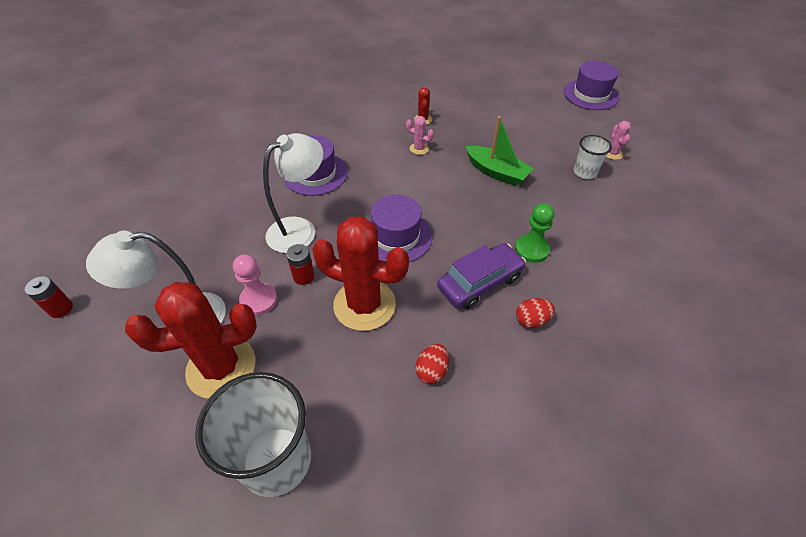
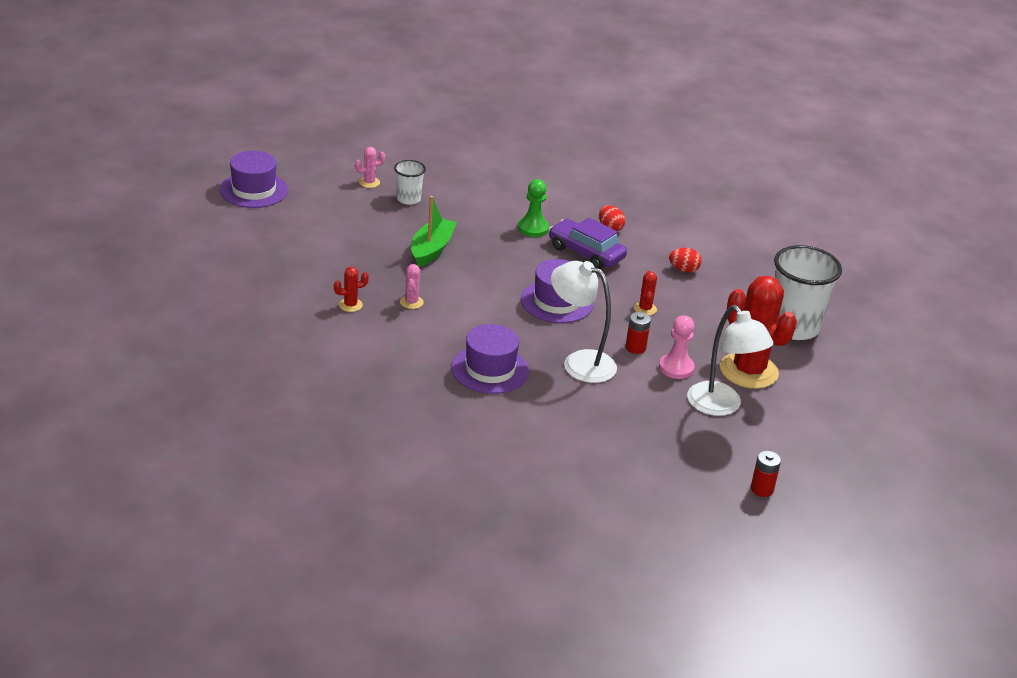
camera: 110 degrees left, 15 degrees down
red cactus [312,216,409,331] -> red cactus [634,271,657,316], size x0.41

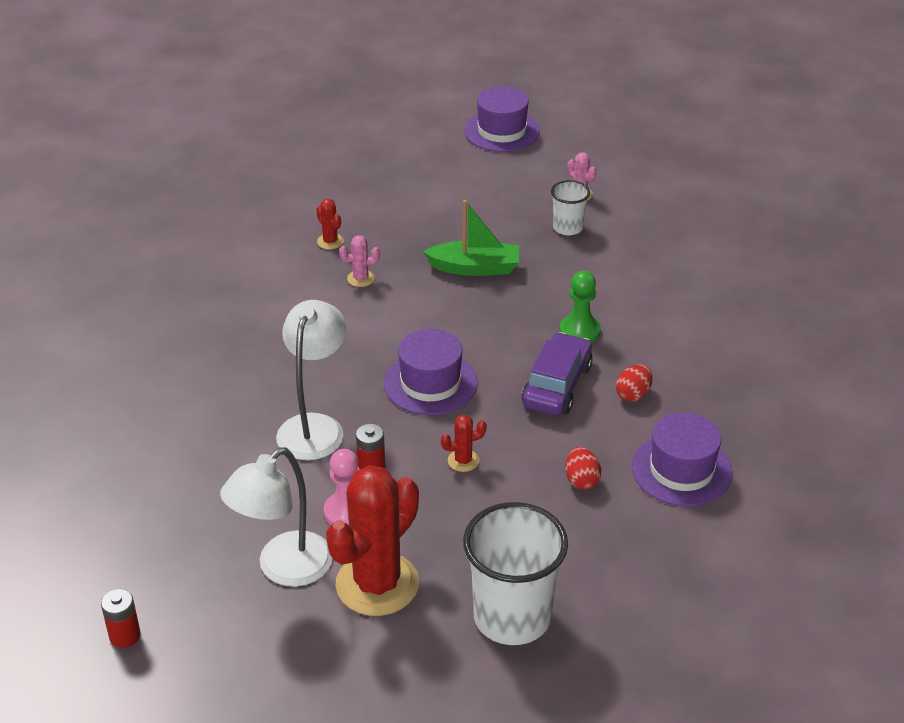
camera: 75 degrees right, 5 degrees up
purple hat [451,324,529,394] -> purple hat moved to [632,412,732,507]

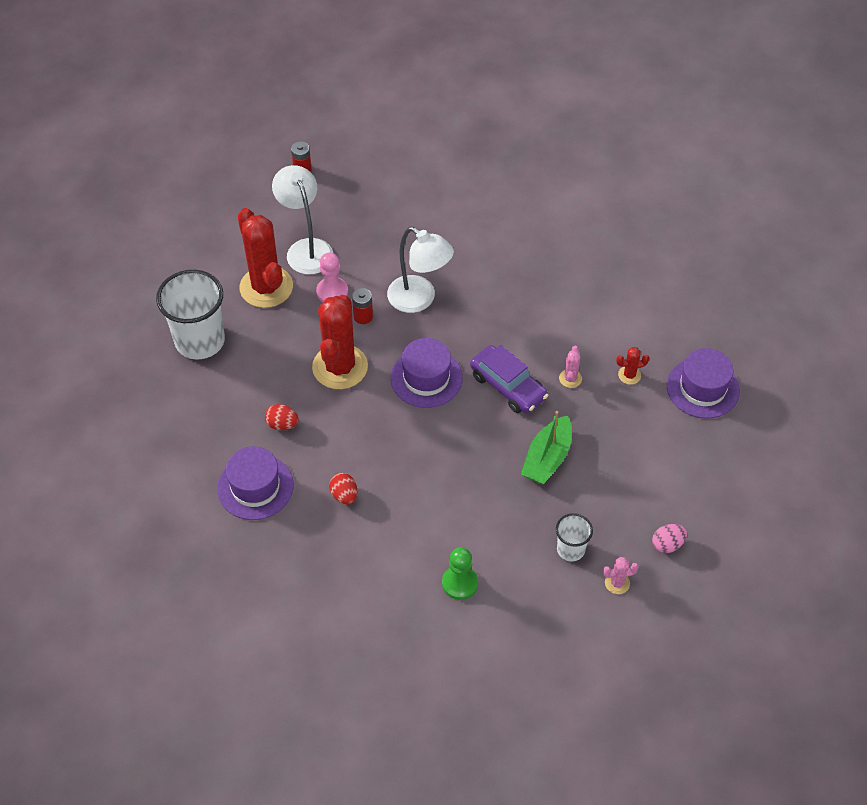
camera: 115 degrees right, 15 degrees up
red cactus [441,415,487,472] -> red cactus [312,295,368,389], size x2.41
purple hat [464,86,540,152] -> purple hat moved to [667,348,740,419]
purple car [522,332,593,415] -> purple car moved to [470,345,548,413]
green pawn [559,271,601,343] -> green pawn moved to [442,547,478,600]
none -> pink egg [652,524,687,553]

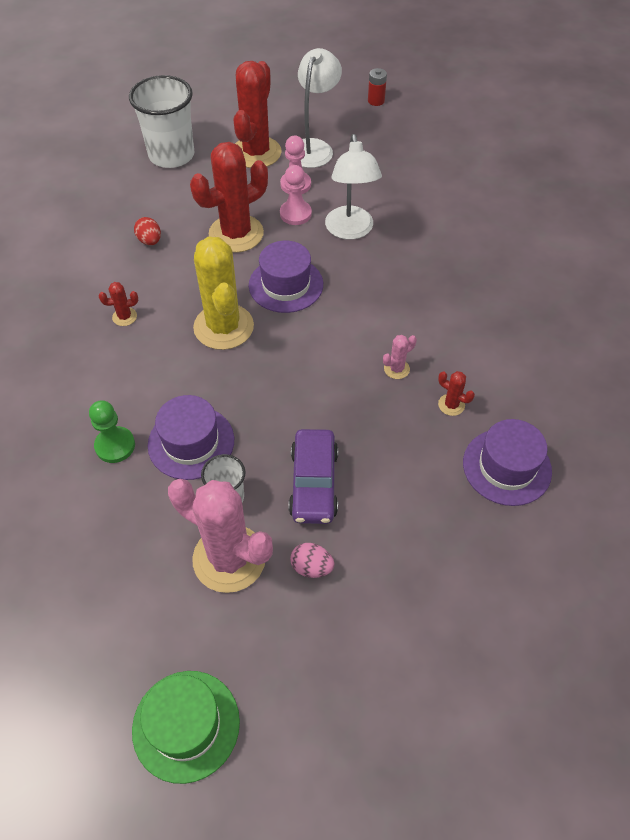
camera: 45 degrees right, 0 degrees up
purple hat [217,446,294,520] -> purple hat moved to [148,395,234,480]
red egg [329,473,357,504] -> red cactus [99,282,138,326]
red battery [352,288,373,324] -> pink pawn [280,165,312,225]
purple car [470,345,548,413] -> purple car moved to [289,429,338,524]
green boat [521,411,572,484] -> none
pink cactus [603,557,639,594] -> pink cactus [168,479,273,593], size x2.41
none -> green hat [132,671,240,784]
none -> yellow cactus [193,237,254,350]

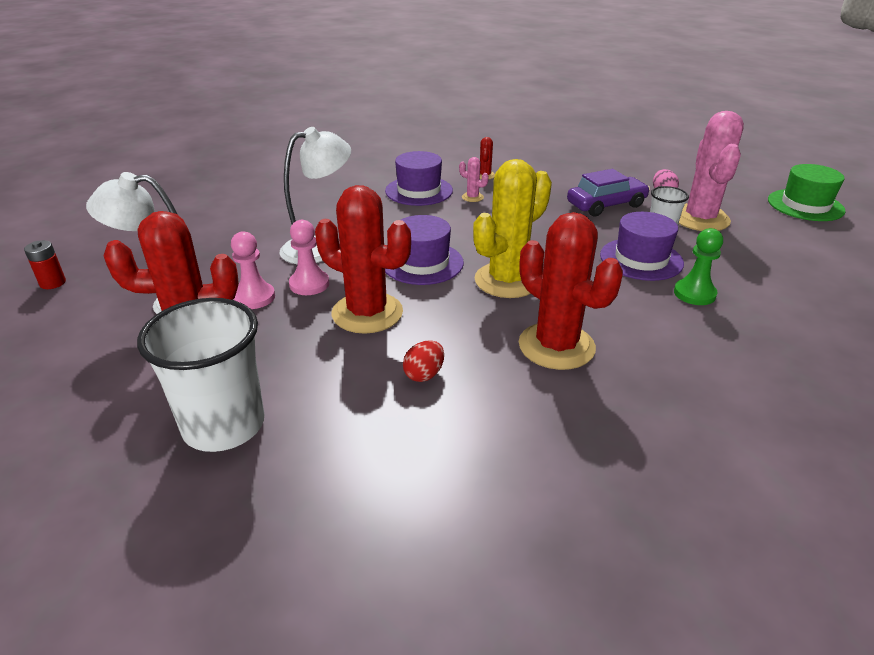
camera: 115 degrees left, 20 degrees down
red cactus [99,282,138,326] -> red cactus [519,212,623,370], size x2.41
purple hat [463,419,552,506] -> purple hat moved to [385,151,453,206]

